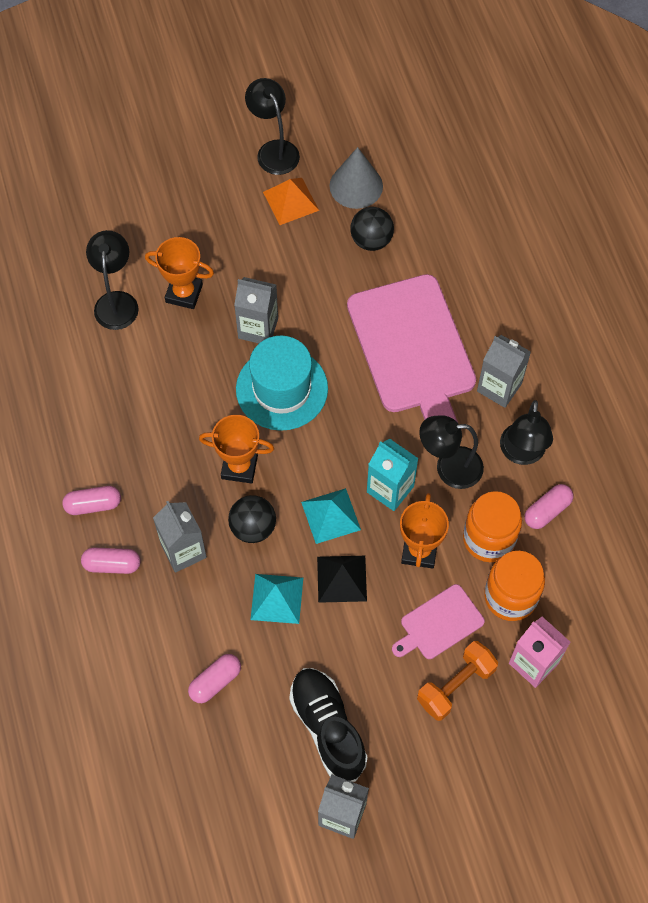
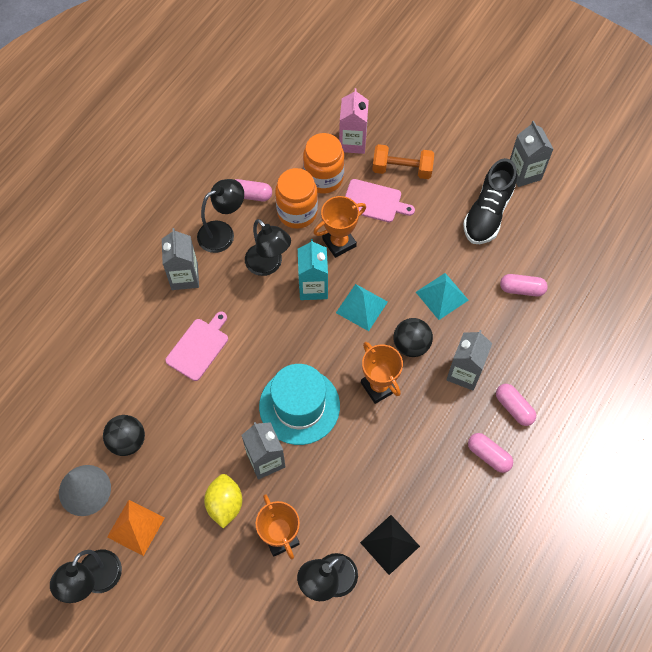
camera: 130 degrees left, 0 degrees up
black pyramid [317,556,367,603] -> black pyramid moved to [360,515,420,575]
pink cutting board [347,274,476,423] -> pink cutting board [165,312,228,381], size x0.49
none -> yellow lemon [204,474,242,528]

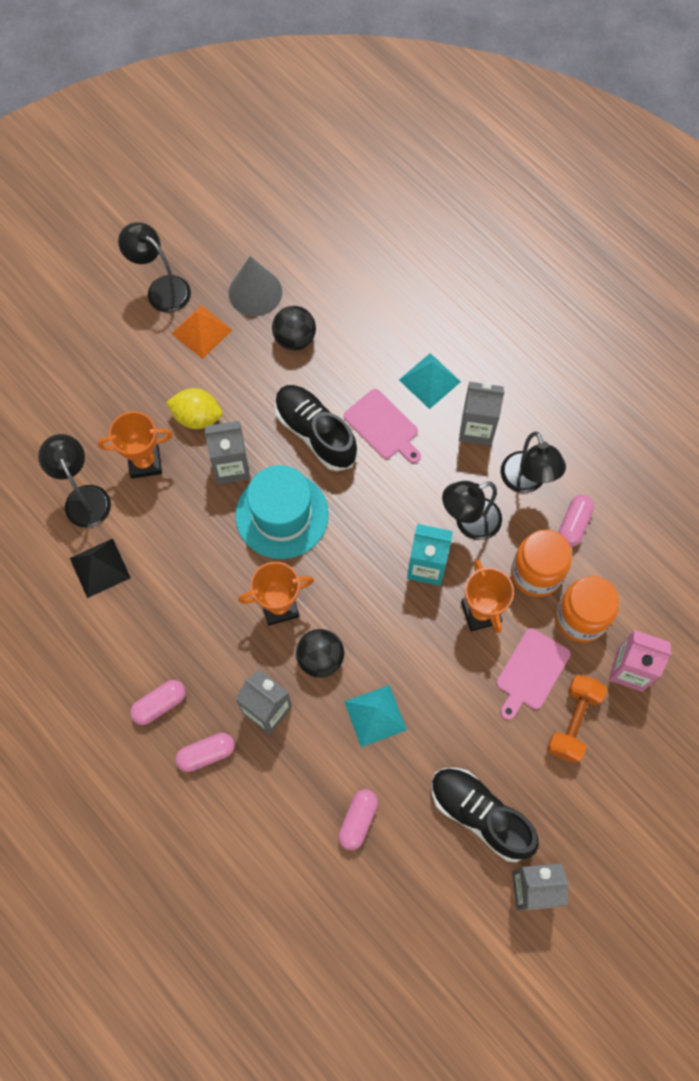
camera: 105 degrees right, 5 degrees up
turquoise pyramid [336,284,388,331] -> turquoise pyramid moved to [399,353,461,409]
none -> black shoe [275,385,358,471]

